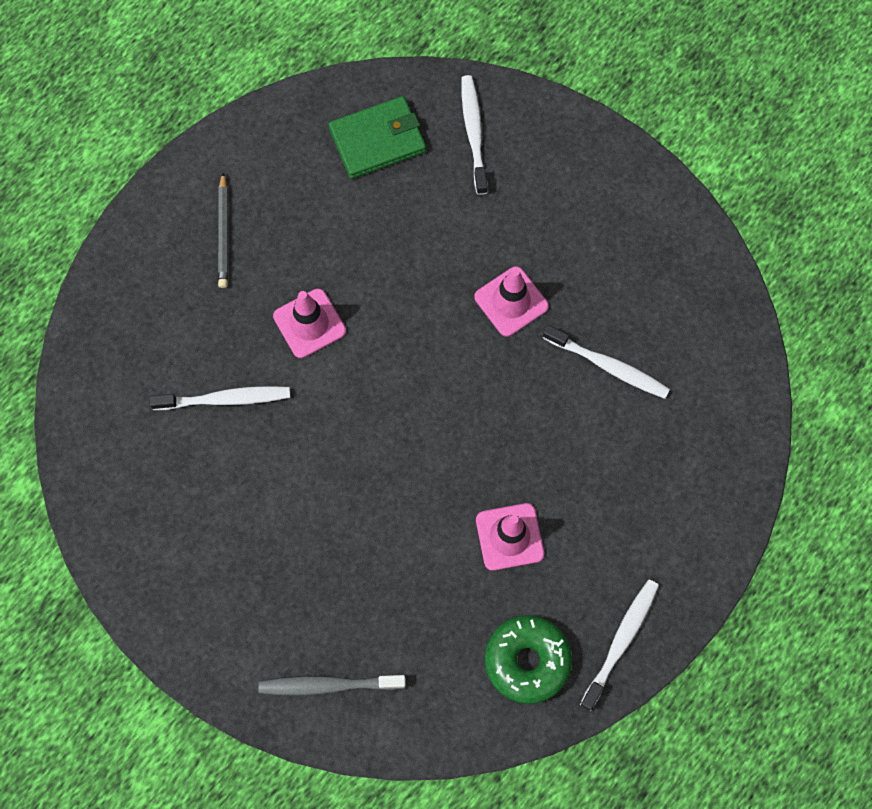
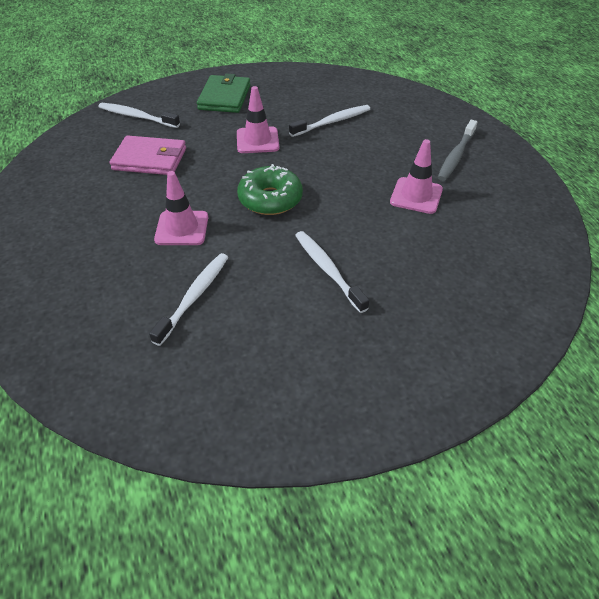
camera: 60 degrees left, 25 degrees down
grey pencil [218,173,228,288] -> none
grey toothbrush [258,675,406,695] -> grey toothbrush moved to [438,120,477,181]
green wallet [328,96,426,179] -> green wallet moved to [197,74,251,113]
green donut [485,615,572,704] -> green donut moved to [237,164,303,215]
white toothbrush [580,579,659,711] -> white toothbrush moved to [295,231,369,313]
none -> pink wallet [110,135,186,175]

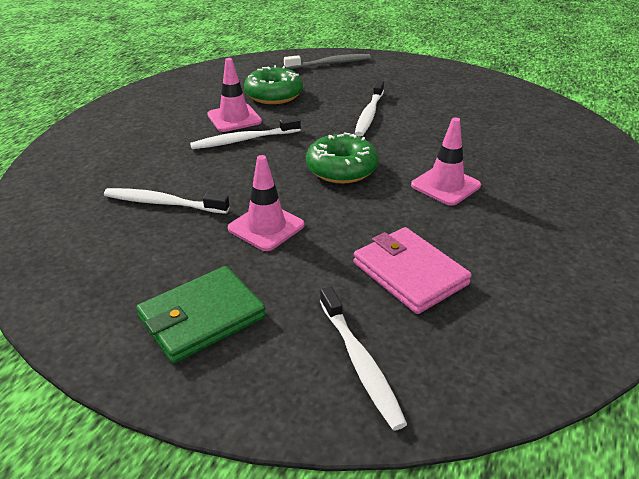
camera: 135 degrees left, 10 degrees down
white toothbrush [149,253,228,346] -> white toothbrush moved to [190,117,301,149]
grey toothbrush [438,120,477,181] -> grey toothbrush moved to [284,54,371,69]
none -> green donut [244,65,303,104]

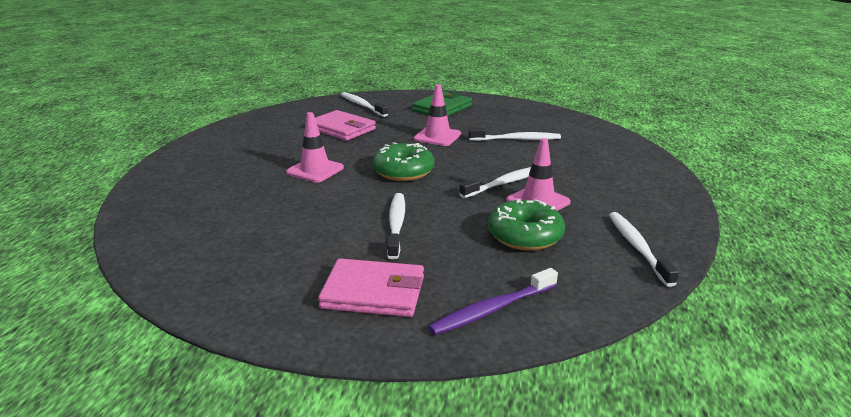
camera: 165 degrees right, 10 degrees down
grey toothbrush [284,54,371,69] -> purple toothbrush [428,268,558,335]
none -> pink wallet [318,258,424,317]
none -> white toothbrush [609,212,679,287]

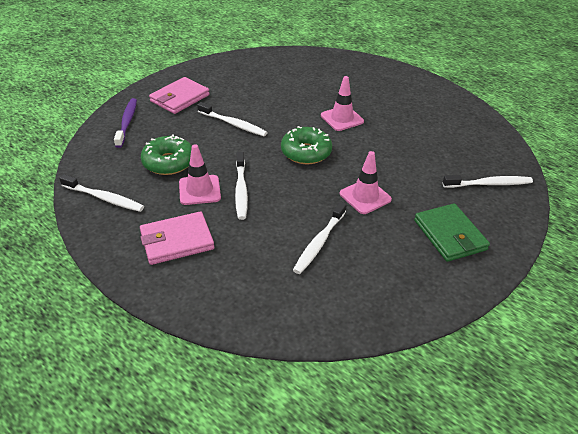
camera: 120 degrees right, 15 degrees up
pink wallet [315,110,376,141] -> pink wallet moved to [140,212,214,265]

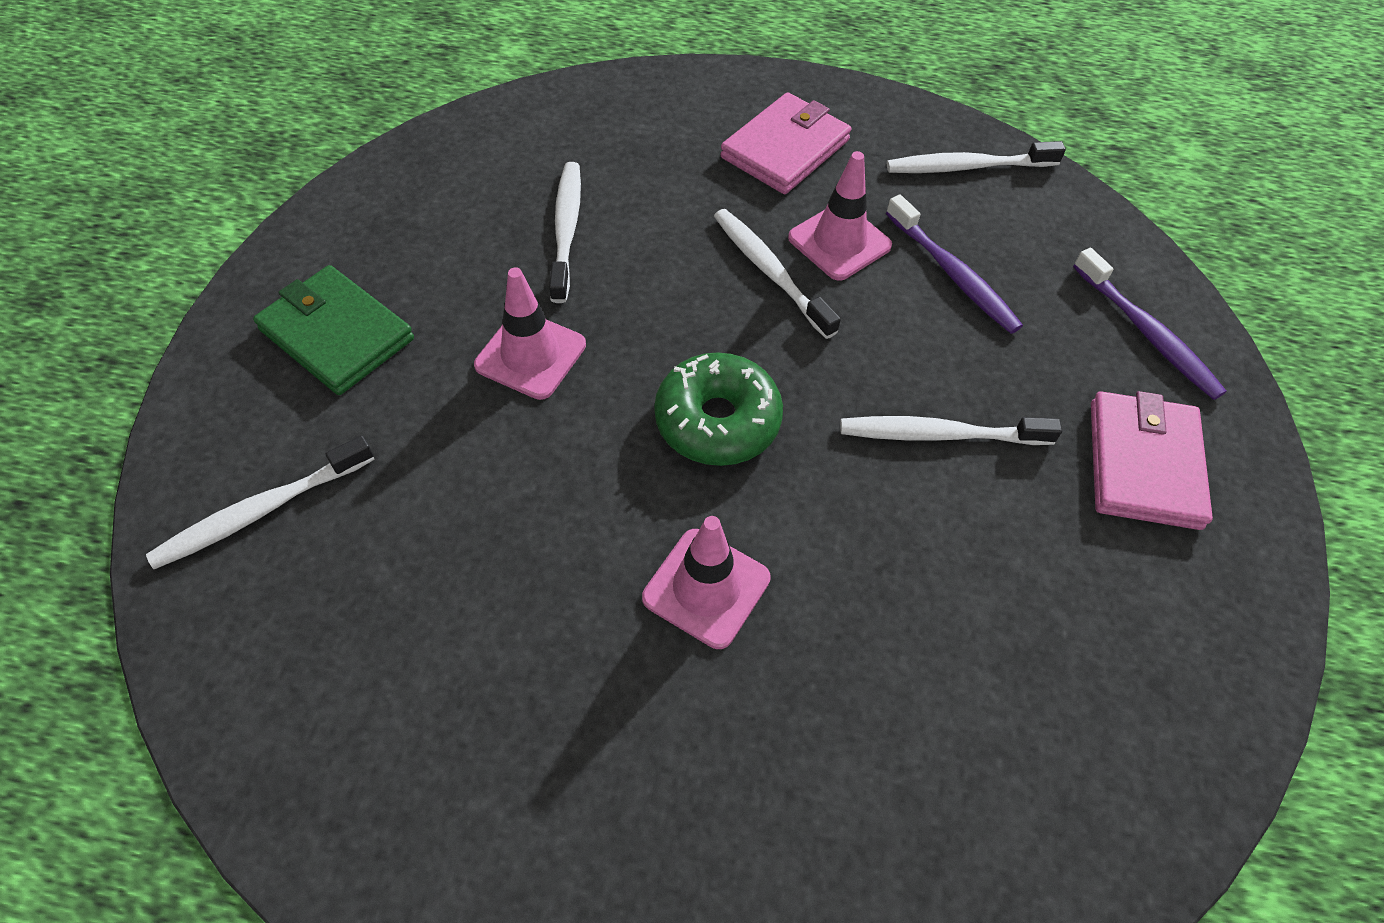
camera: 150 degrees right, 15 degrees up
green donut [141,134,192,175] -> purple toothbrush [886,195,1023,334]

